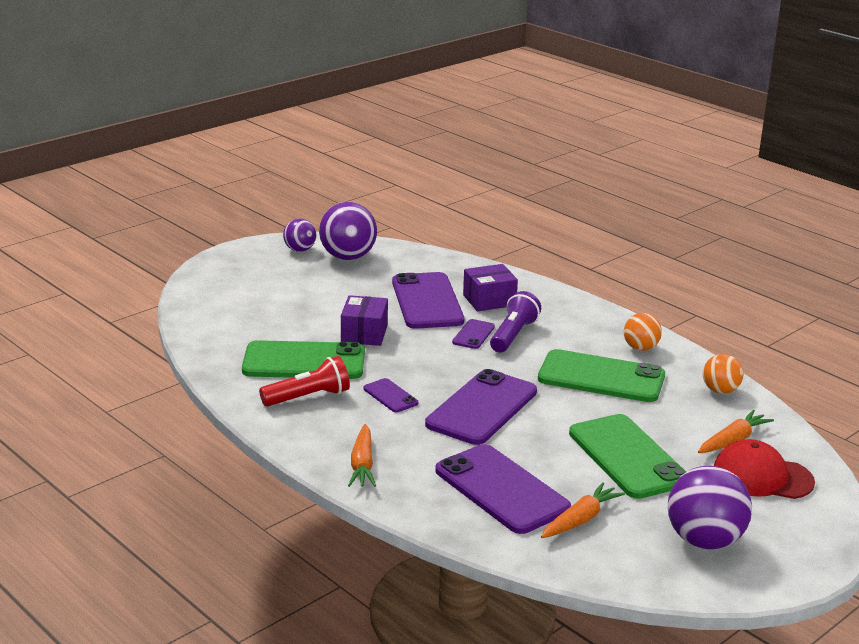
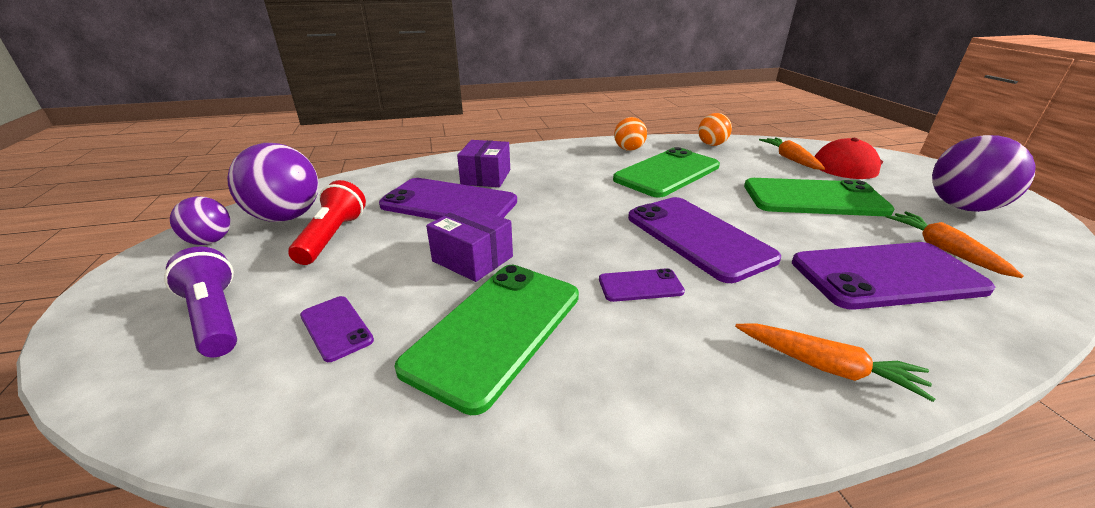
camera: 60 degrees left, 5 degrees up
red flashlight [259,356,350,407] -> red flashlight moved to [288,180,366,265]
purple phone [452,319,495,349] -> purple phone moved to [300,296,374,362]
purple flashlight [490,291,541,352] -> purple flashlight moved to [164,247,237,357]

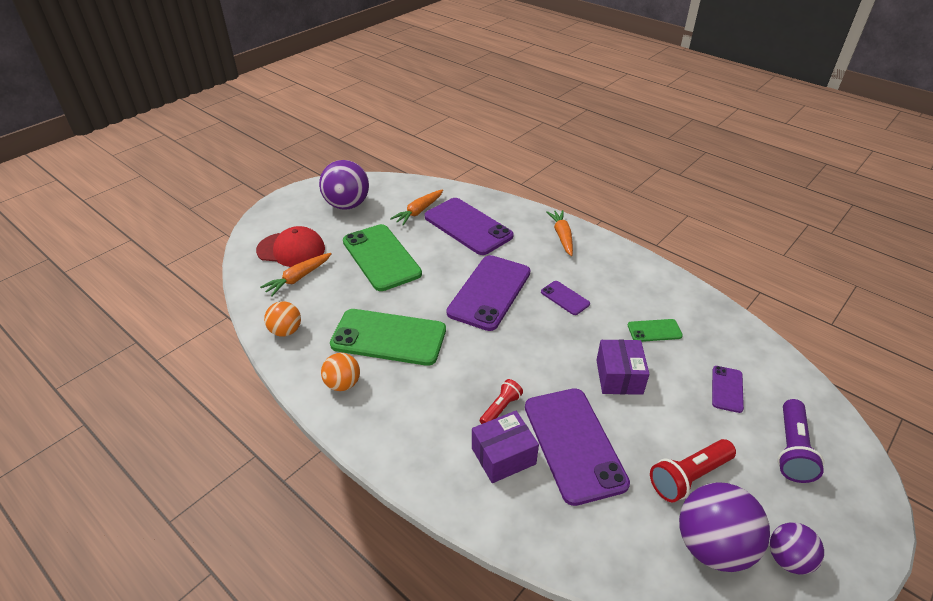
camera: 125 degrees left, 10 degrees up
green phone [394,265,579,415] -> green phone [628,319,683,342], size x0.47
none -> red flashlight [480,379,523,424]

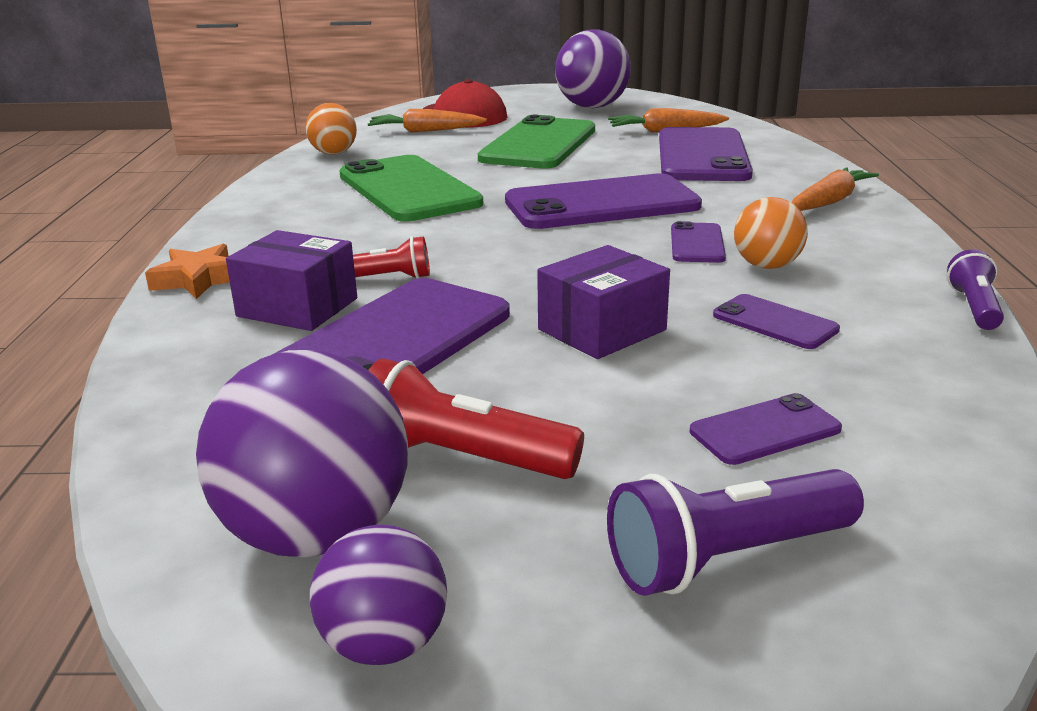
camera: 50 degrees right, 15 degrees down
orange ball [321,353,360,391] -> orange ball moved to [734,197,808,269]
green phone [628,319,683,342] -> purple phone [713,294,840,349]
none -> orange star [145,244,230,299]
none -> purple flashlight [947,249,1004,330]

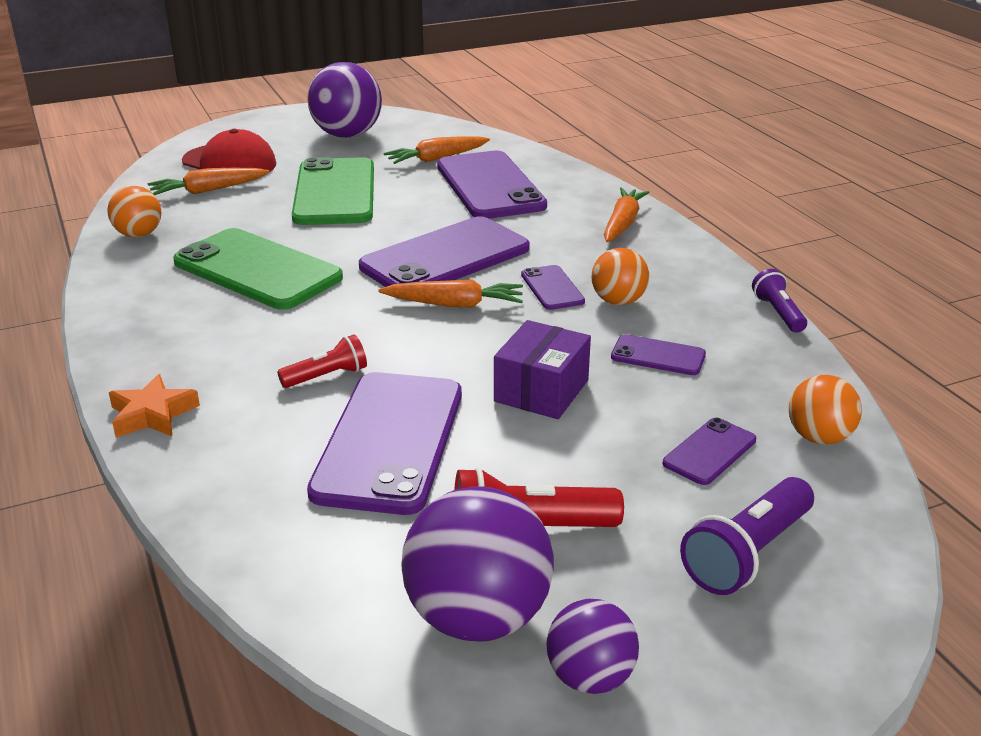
camera: 25 degrees left, 5 degrees up
purple box [226,230,357,331] -> none
none -> orange carrot [379,279,523,307]
none -> orange ball [789,375,862,444]

